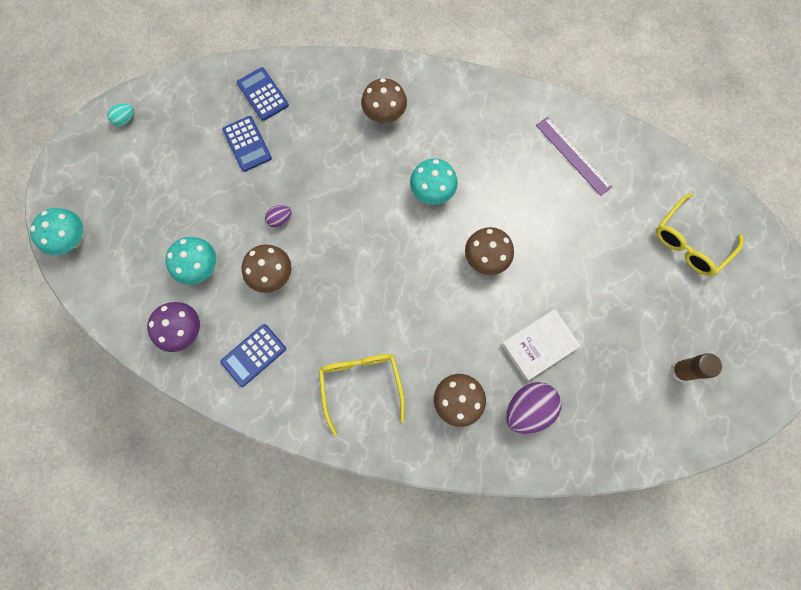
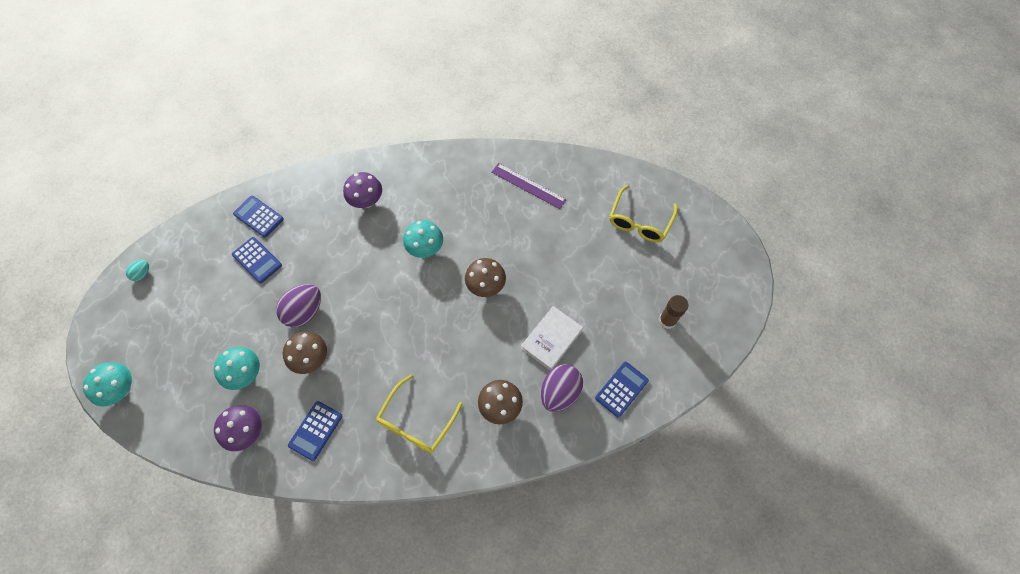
camera: 20 degrees left, 10 degrees down
purple egg [265,205,292,228] -> purple egg [276,284,321,327], size x1.97
yellow glasses [319,354,405,436] -> yellow glasses turned 120 degrees counterclockwise [376,374,463,453]
brown mushroom [361,78,407,123] -> purple mushroom [343,172,382,208]
none -> blue calculator [595,362,649,418]

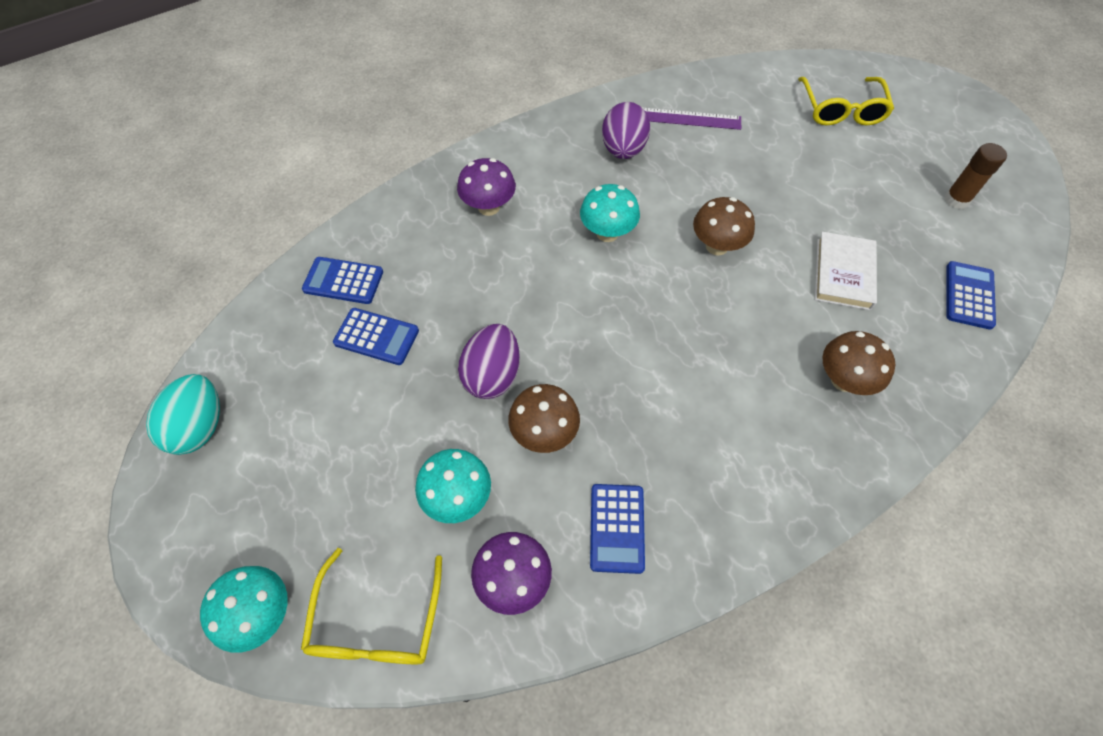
camera: 25 degrees left, 5 degrees down
turquoise egg [126,260,149,281] -> turquoise egg [146,374,220,455], size x1.97
yellow glasses [376,374,463,453] -> yellow glasses moved to [301,548,442,665]
purple egg [541,364,583,412] -> purple egg moved to [602,102,650,159]

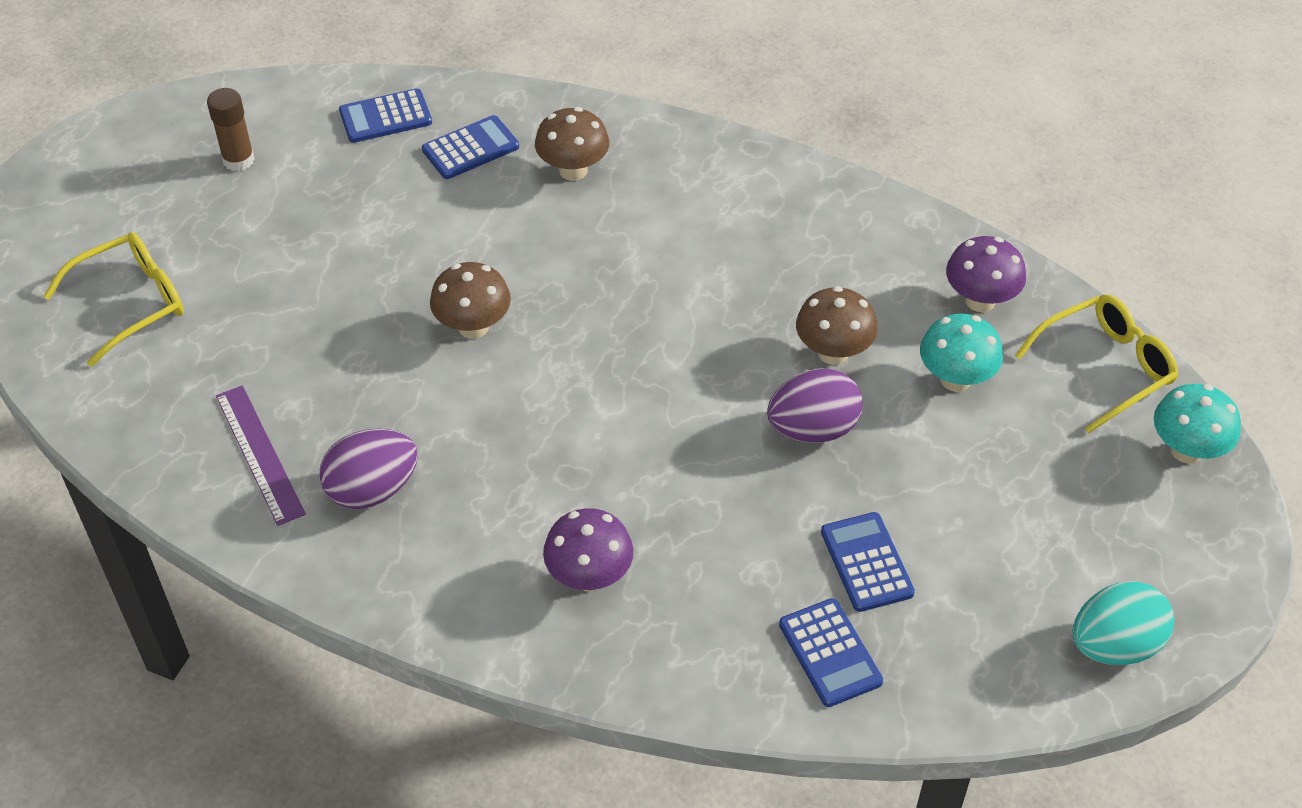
camera: 125 degrees left, 10 degrees down
turquoise mushroom [580,184,640,242] -> none
blue calculator [590,484,645,574] -> blue calculator moved to [422,115,519,179]
white book [815,232,877,310] -> none

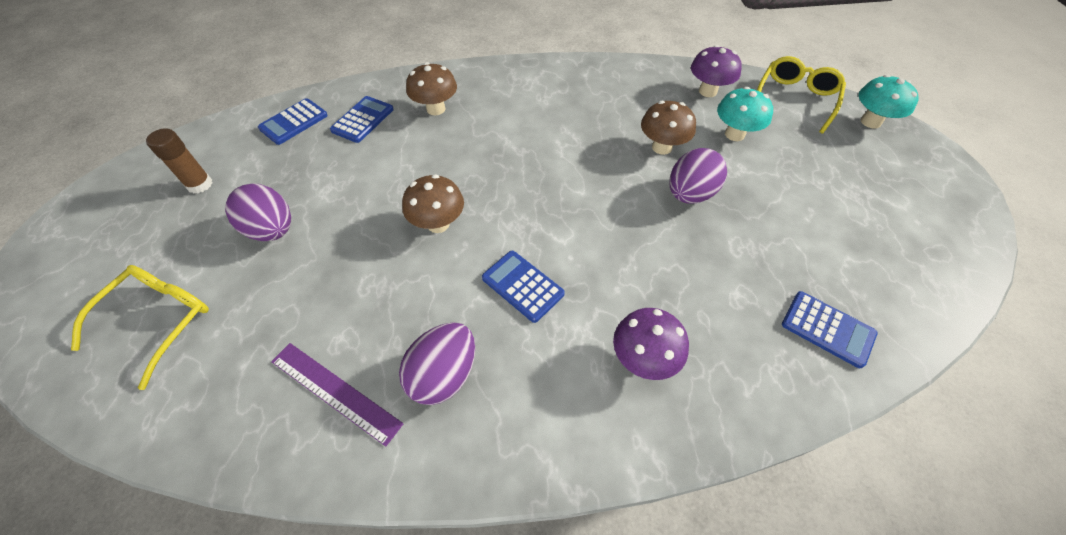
camera: 30 degrees left, 5 degrees up
blue calculator [821,512,915,612] -> blue calculator moved to [482,251,565,323]
turquoise egg [1072,581,1174,665] -> none
none -> purple egg [225,183,291,241]

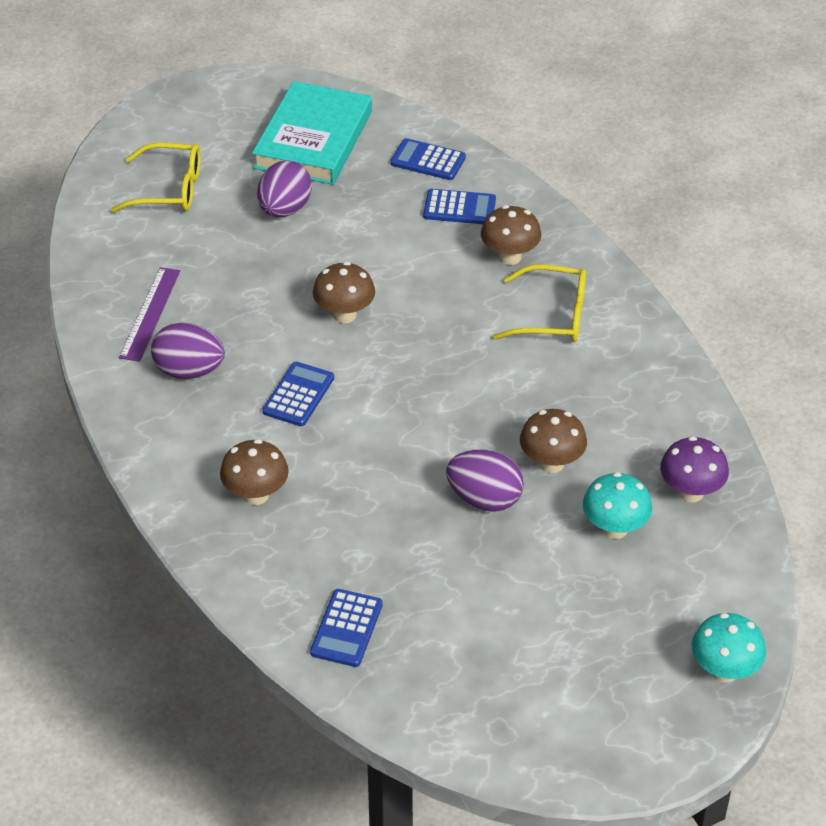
camera: 70 degrees right, 10 degrees down
brown glue stick [146,128,212,194] -> turquoise book [252,81,372,185]
purple mushroom [613,308,689,380] -> brown mushroom [220,439,289,505]
yellow glasses [757,56,846,133] -> yellow glasses moved to [493,265,586,342]

